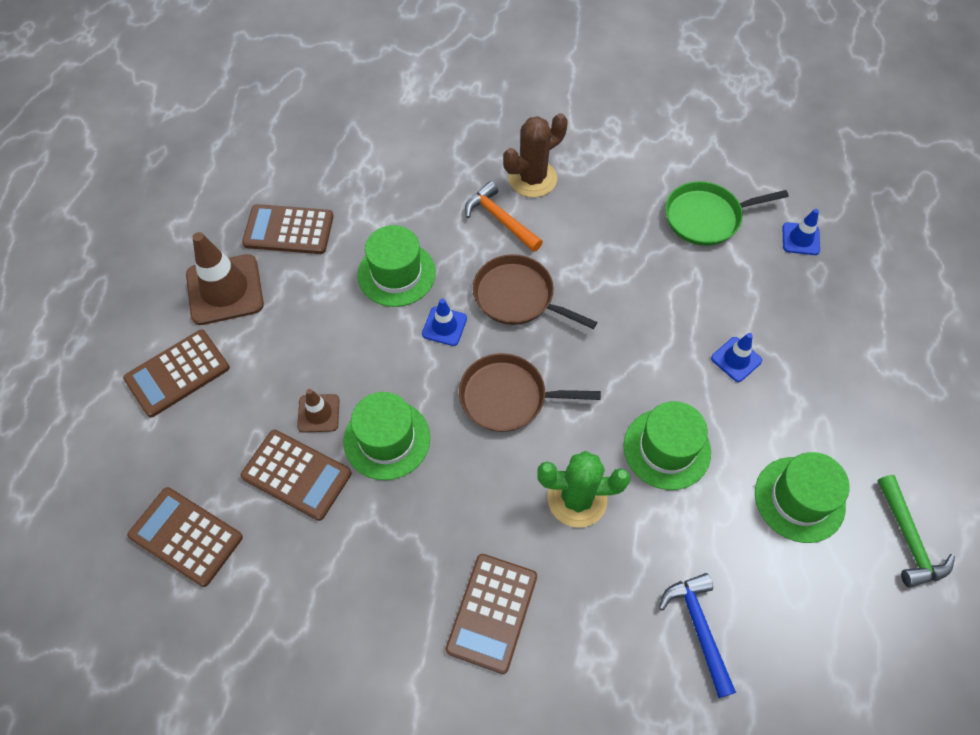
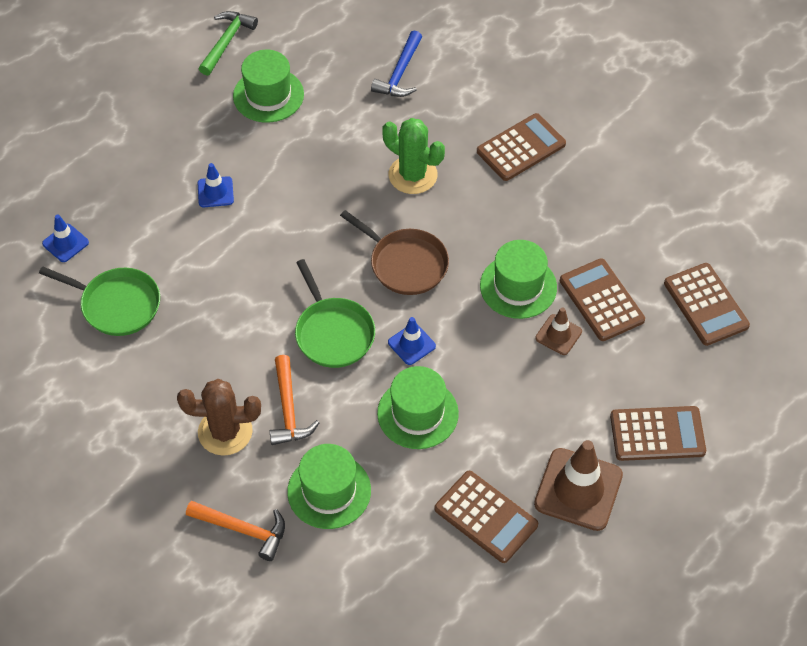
camera: 145 degrees left, 5 degrees down
brown pan [473,254,597,329] -> green pan [295,259,375,368]
green hat [624,401,711,490] -> green hat moved to [287,444,371,529]
none -> orange hammer [186,500,285,561]

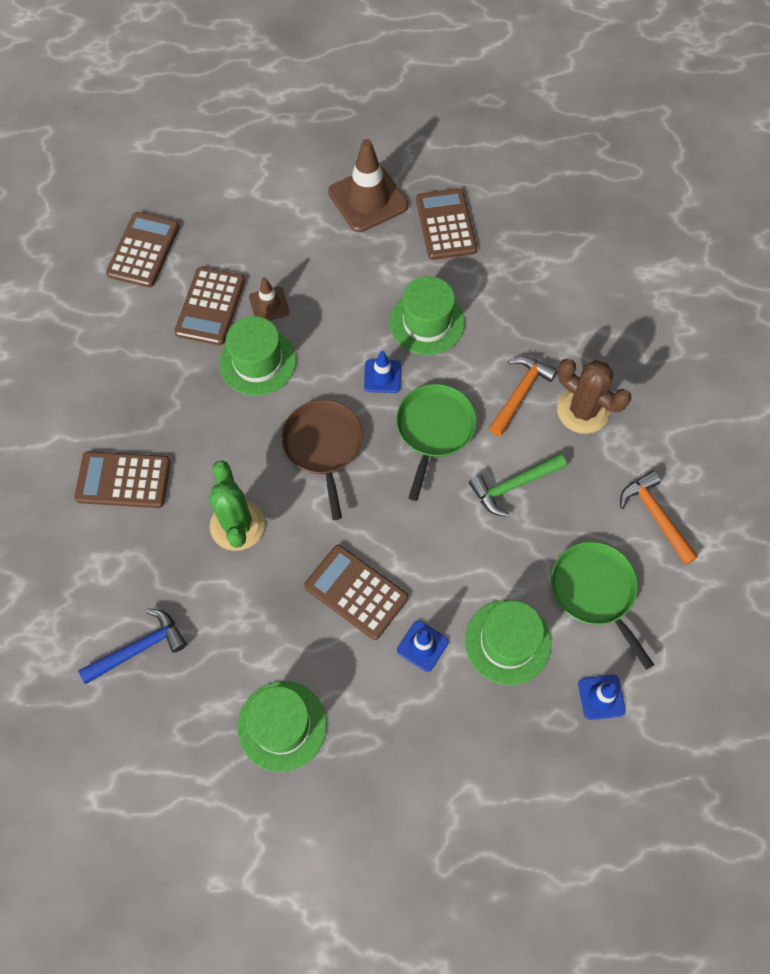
camera: 140 degrees left, 10 degrees up
orange hammer [186,500,285,561] -> orange hammer moved to [620,471,698,565]
green hammer [199,11,258,76] -> green hammer moved to [469,453,567,517]
green hat [287,444,371,529] -> green hat moved to [465,600,551,685]
brown calculator [610,406,706,461] -> brown calculator moved to [304,545,408,640]

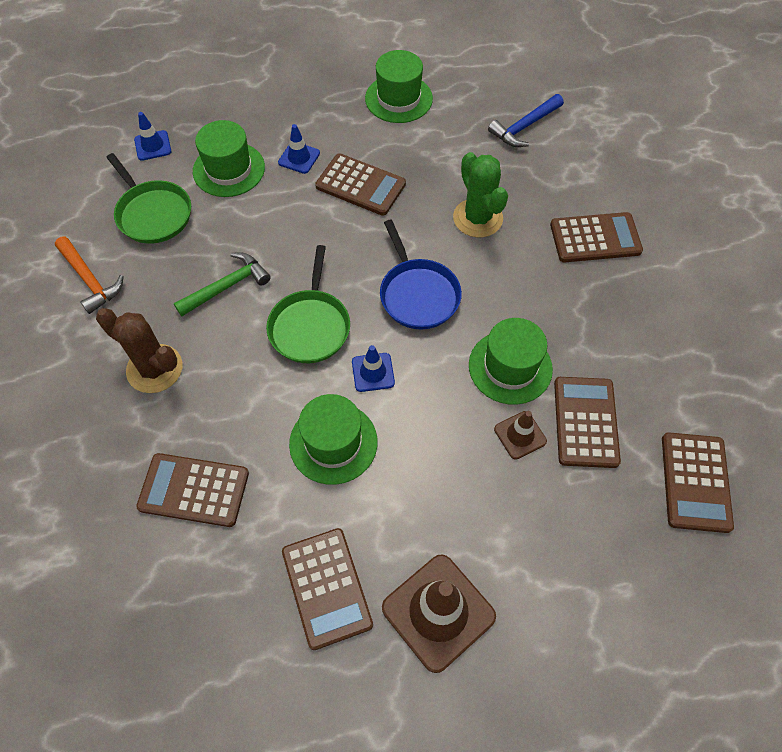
camera: 170 degrees right, 5 degrees down
brown pan [281,400,363,520] -> blue pan [380,220,462,330]
orange hammer [489,356,558,436] -> none
none -> brown calculator [136,453,249,527]

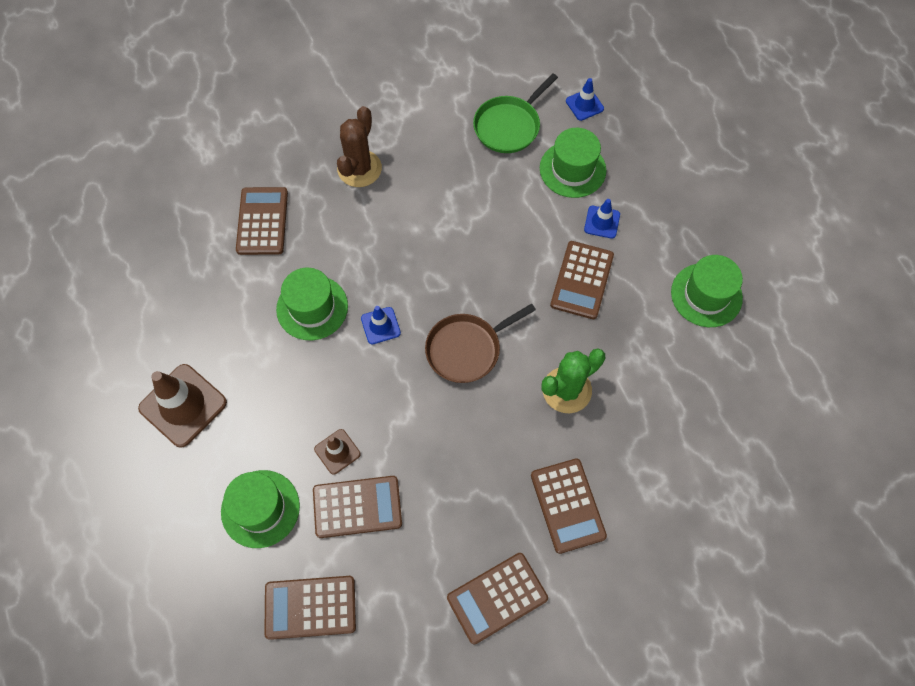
camera: 80 degrees right, 5 degrees up
orange hammer [55,237,124,314] -> none
green hammer [174,252,271,316] -> none
green pan [266,245,350,363] -> none
brown calculator [282,528,373,650] -> brown calculator moved to [447,553,548,645]
blue pan [380,220,462,330] -> brown pan [425,304,536,383]
green hat [469,318,553,405] -> green hat moved to [221,470,300,548]
blue hammer [488,94,564,147] -> none

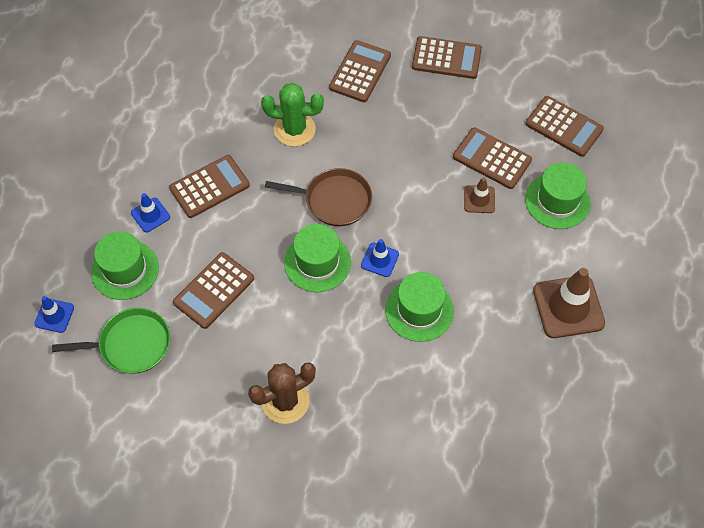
camera: 140 degrees left, 5 degrees down
brown calculator [236,187,288,255] -> brown calculator moved to [173,252,254,329]
green hat [671,255,743,327] -> green hat moved to [284,224,351,292]

